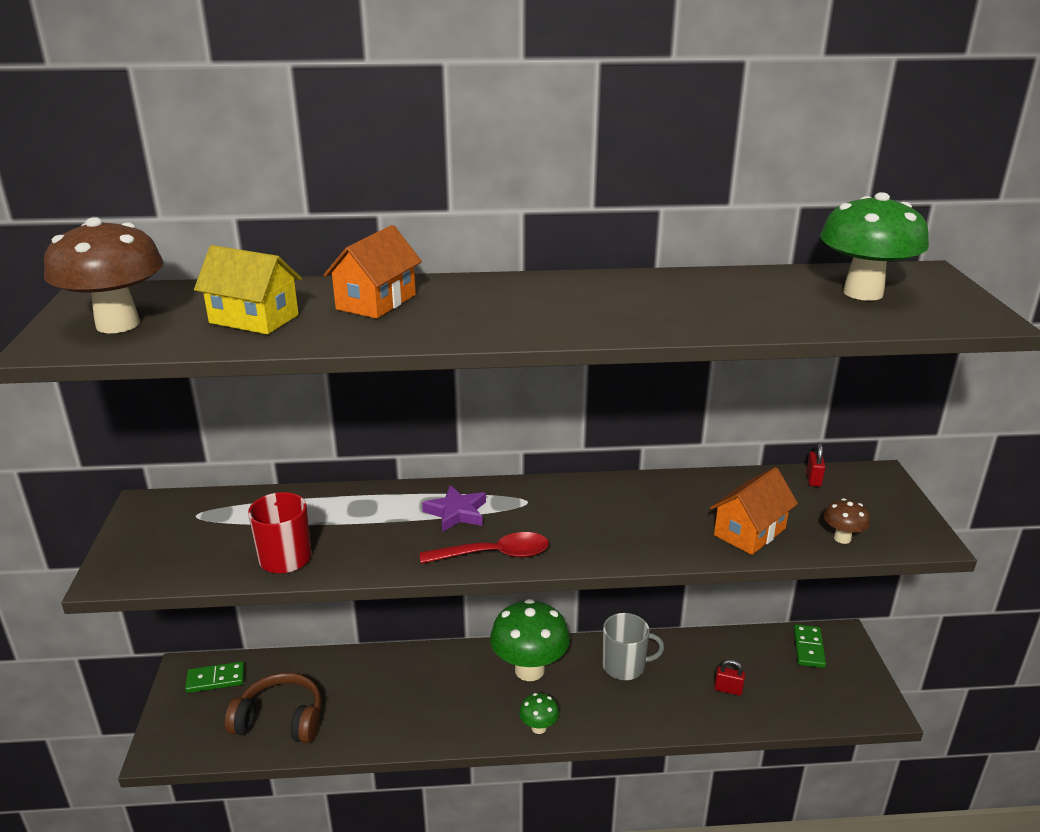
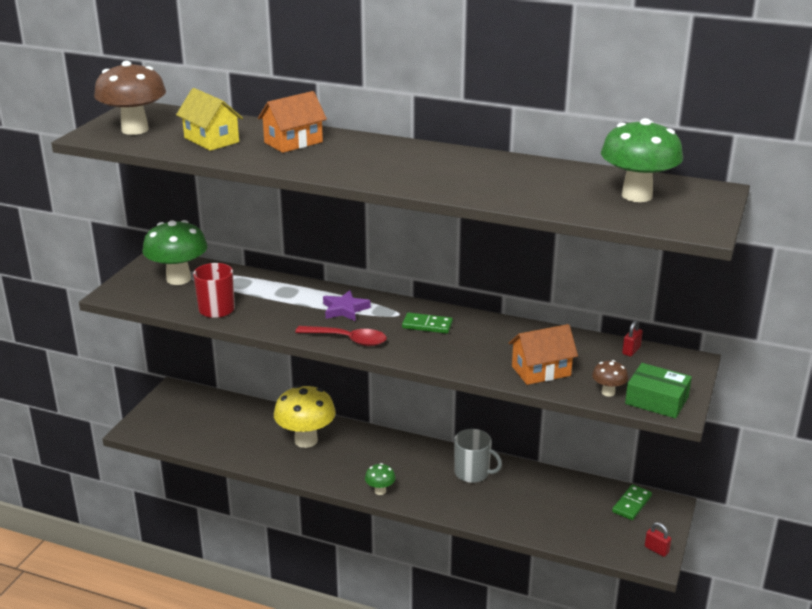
camera: 25 degrees right, 0 degrees up
green domino [185,661,245,693] -> green domino moved to [402,313,453,334]
brown headphones [225,673,322,743] -> none
green mushroom [490,599,570,681] -> green mushroom moved to [142,220,208,285]
red padlock [715,660,745,696] -> red padlock moved to [645,522,671,557]
none -> yellow mushroom [274,385,336,448]
none -> green box [625,363,692,419]

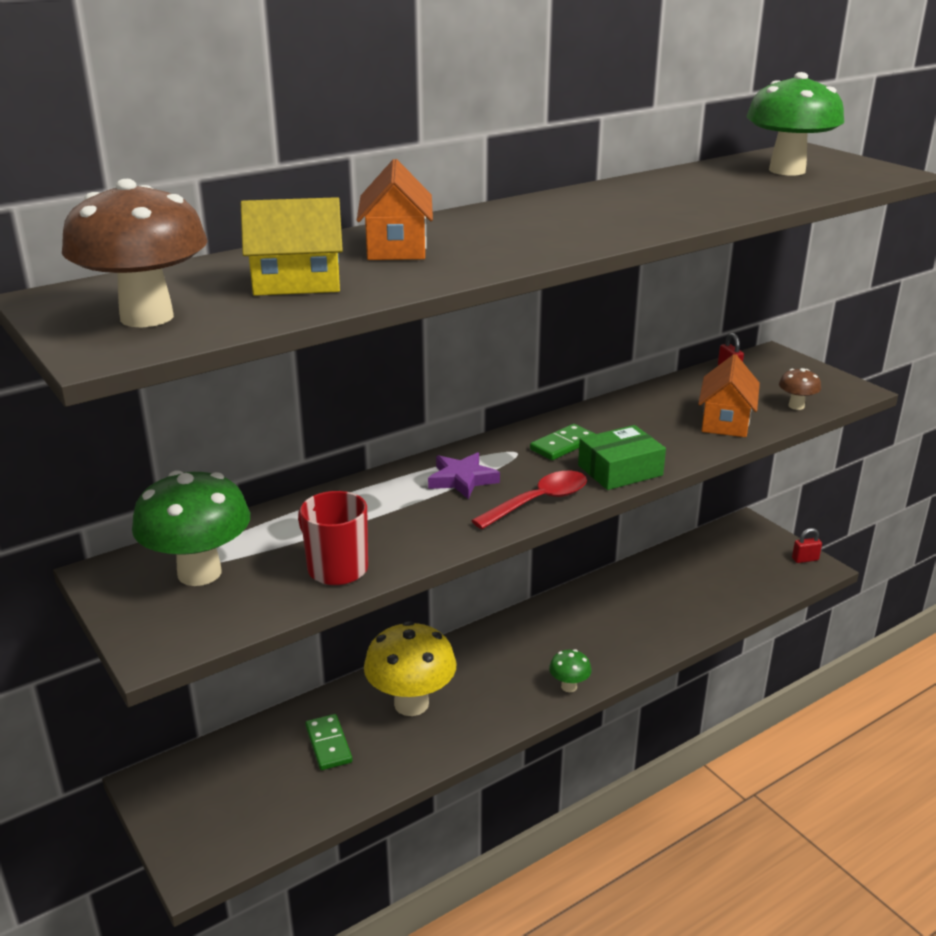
camera: 55 degrees left, 0 degrees up
grey mug [454,429,502,483] -> none
green domino [612,484,652,520] -> green domino moved to [305,714,352,770]
green box [625,363,692,419] -> green box moved to [578,425,666,490]

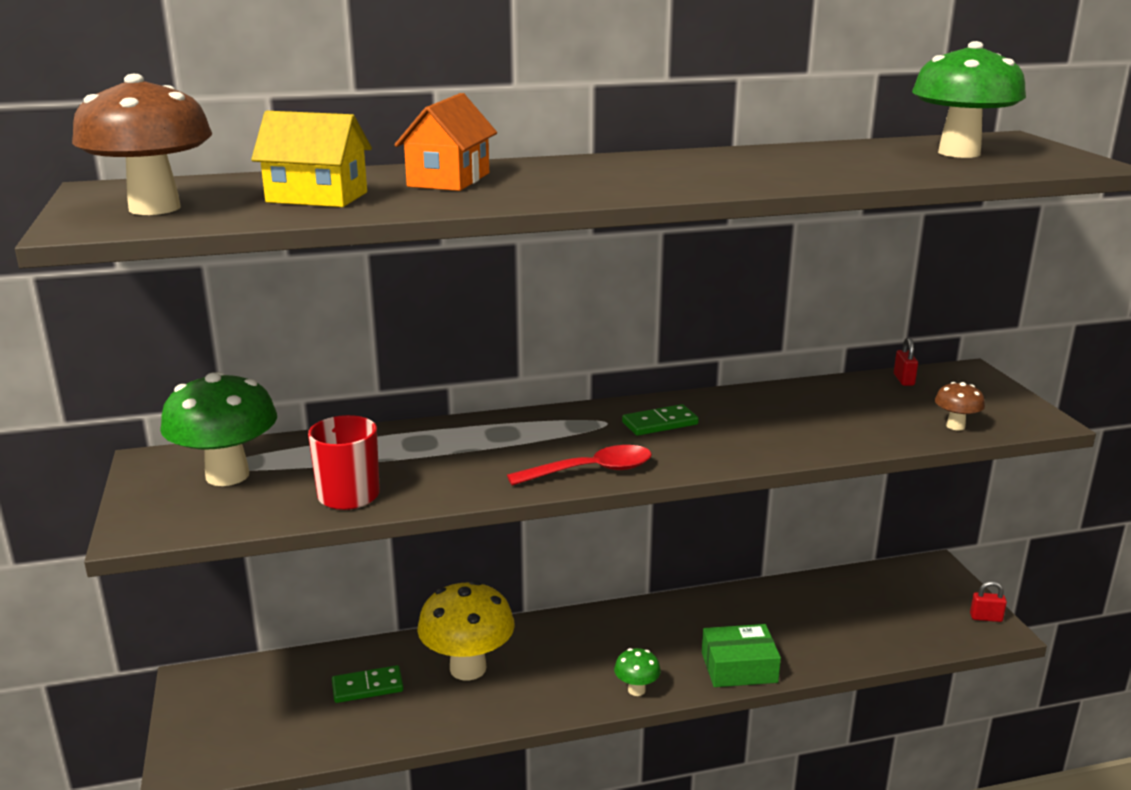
camera: 20 degrees right, 5 degrees down
green domino [305,714,352,770] -> green domino turned 75 degrees clockwise [332,665,403,703]
purple star [428,452,500,499] -> none
green box [578,425,666,490] -> green box moved to [702,624,781,687]
orange house [698,354,760,437] -> none

